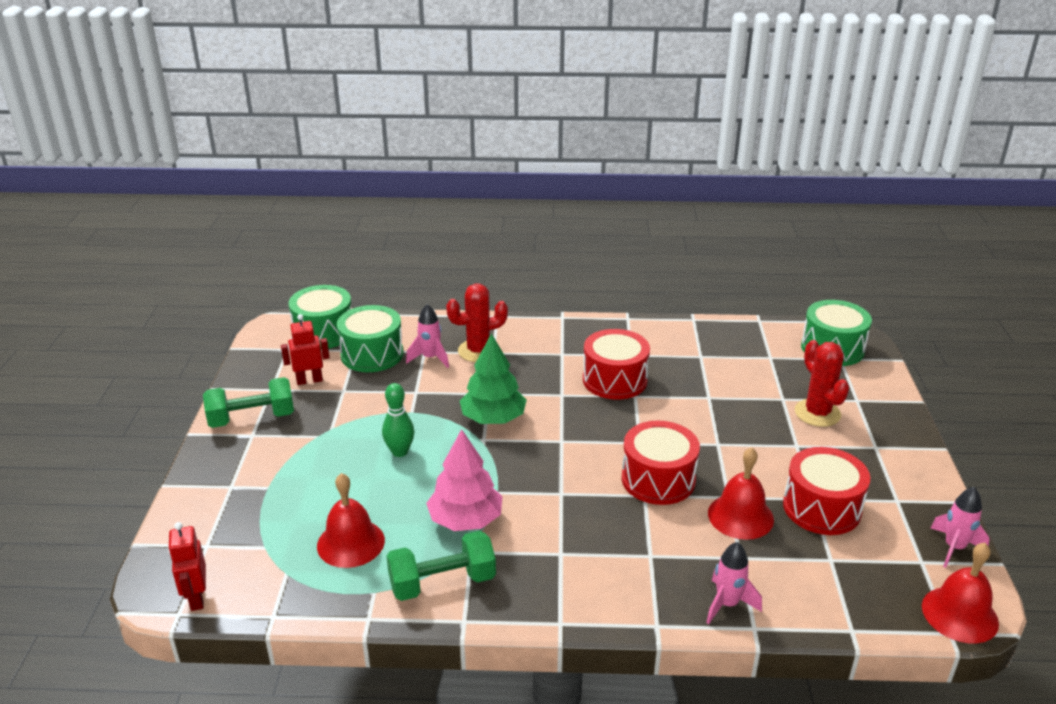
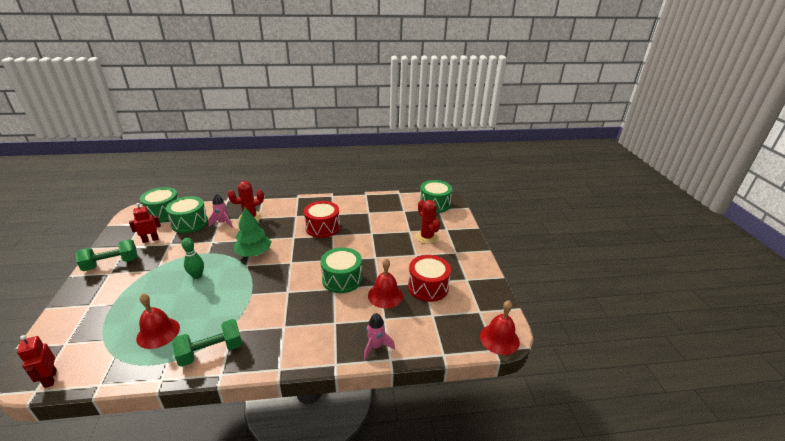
camera: 10 degrees left, 0 degrees up
pink tree [426,429,503,531] -> none
red drum [622,421,700,505] -> green drum [320,247,362,293]
pink rocket [931,487,990,568] -> none

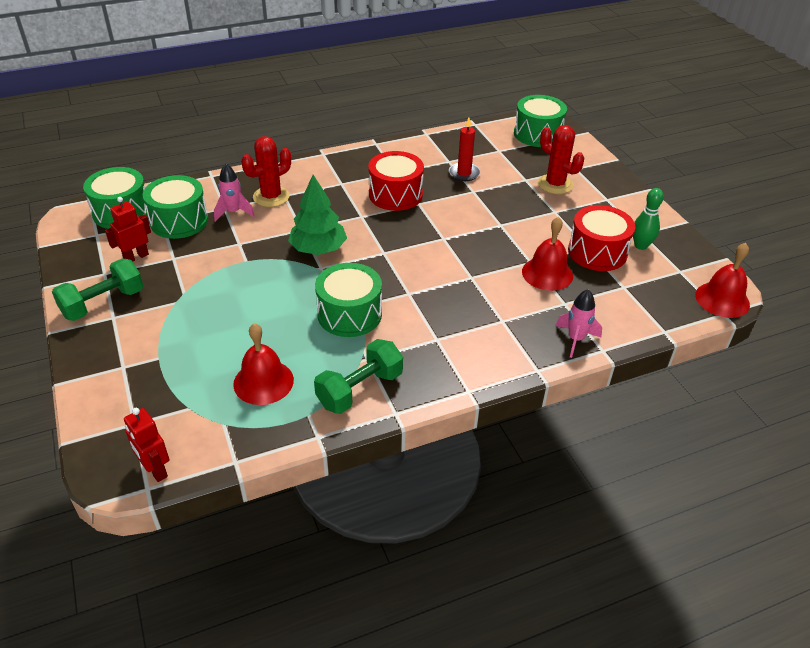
camera: 15 degrees left, 10 degrees up
green bowling pin [182,238,204,279] -> green bowling pin moved to [633,188,664,250]
green drum [320,247,362,293] -> green drum moved to [315,263,382,337]
none -> red candle [449,118,480,181]

